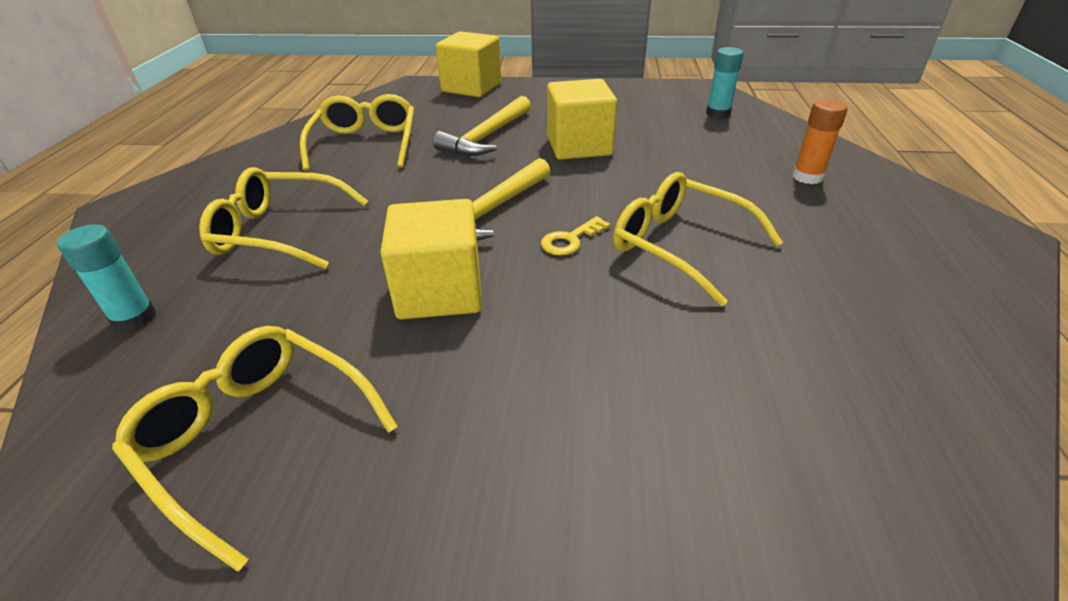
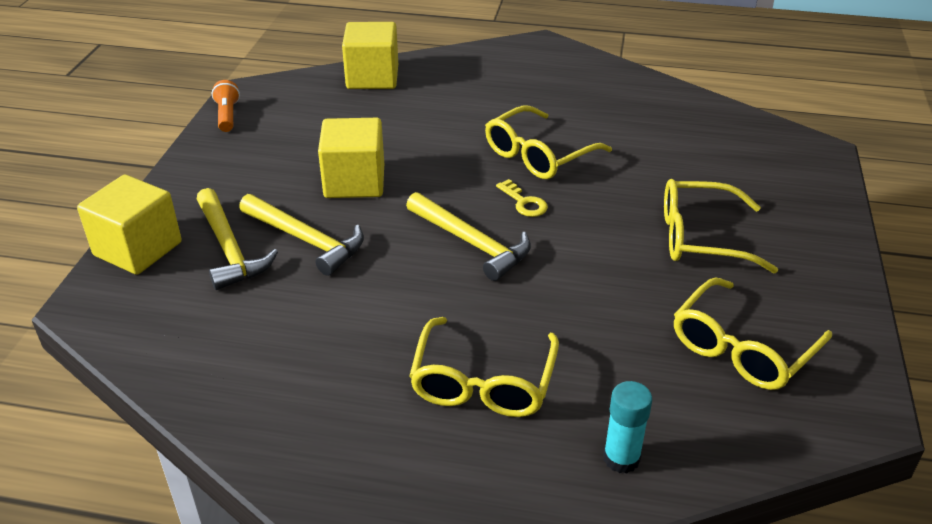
camera: 85 degrees left, 0 degrees up
yellow glasses [300,94,414,171] -> yellow glasses moved to [664,179,778,273]
yellow cube [380,199,482,319] -> yellow cube moved to [342,22,398,89]
turquoise glue stick [706,47,743,119] -> none
orange glue stick [792,99,848,184] -> none
none -> yellow hammer [197,188,278,290]
none -> orange flashlight [212,80,240,132]

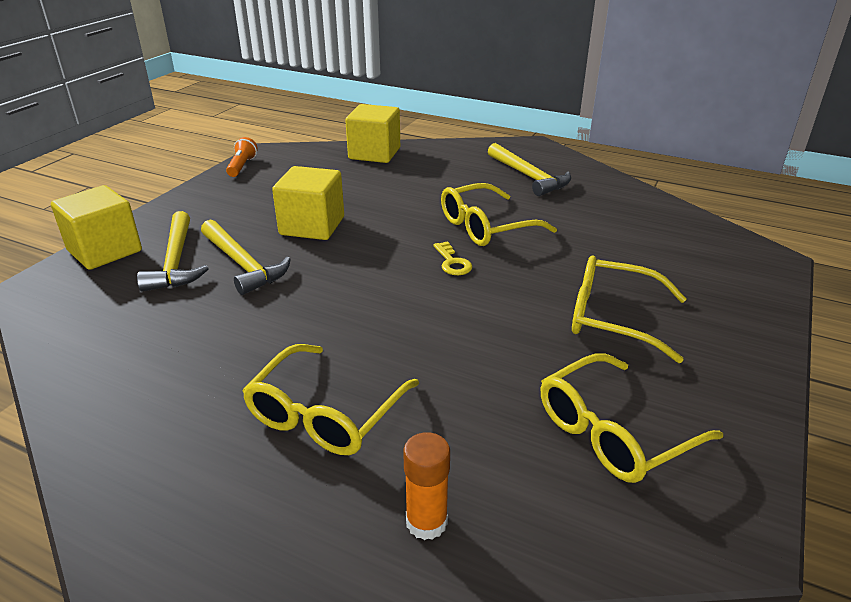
camera: 15 degrees right, 5 degrees down
yellow hammer [406,192,531,281] -> yellow hammer moved to [488,143,571,196]
turquoise glue stick [603,381,652,474] -> orange glue stick [403,432,450,540]

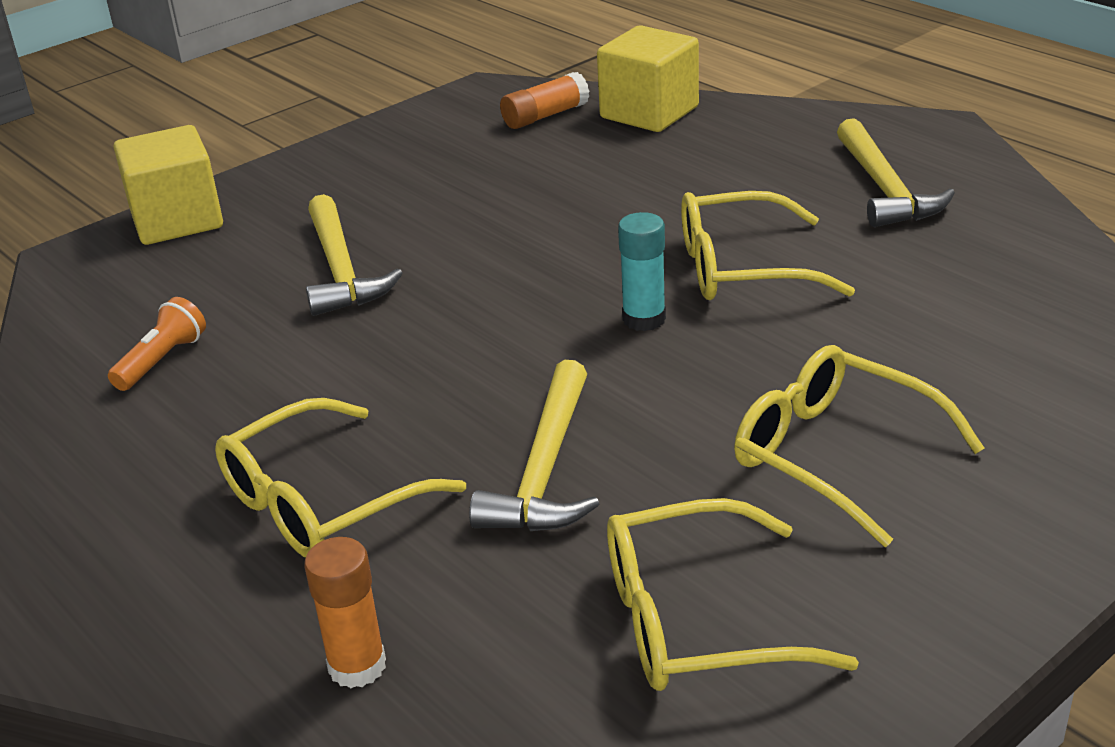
camera: 25 degrees right, 0 degrees up
yellow hammer [137,211,209,292] -> yellow hammer moved to [469,360,599,531]
orange flashlight [226,137,258,177] -> orange flashlight moved to [108,297,206,391]
yellow cube [272,166,344,240] -> none
yellow key [433,241,472,275] -> turquoise glue stick [618,212,666,331]
none -> orange glue stick [500,72,589,129]

